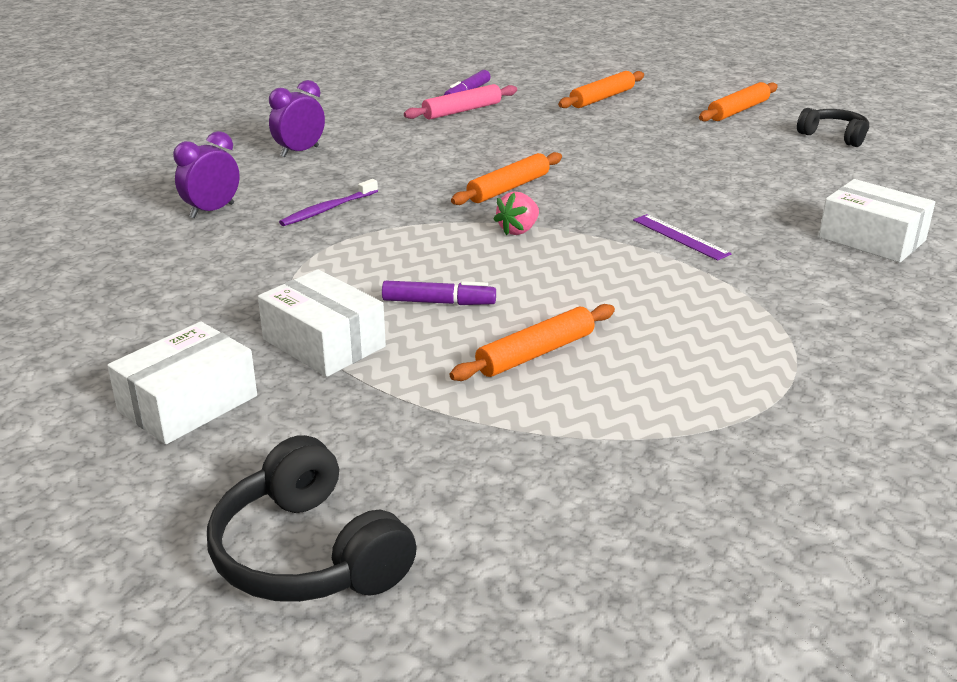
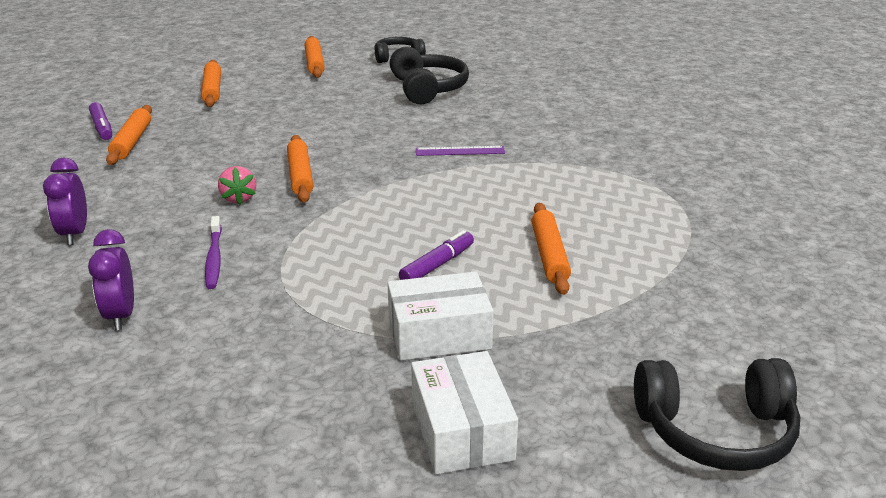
camera: 55 degrees left, 0 degrees up
pink rolling pin [404,84,517,120] -> orange rolling pin [106,105,152,165]
pink strawberry [493,192,539,236] -> pink strawberry moved to [218,166,256,205]
white box [819,179,935,263] -> none
none -> black headphones [390,46,469,104]

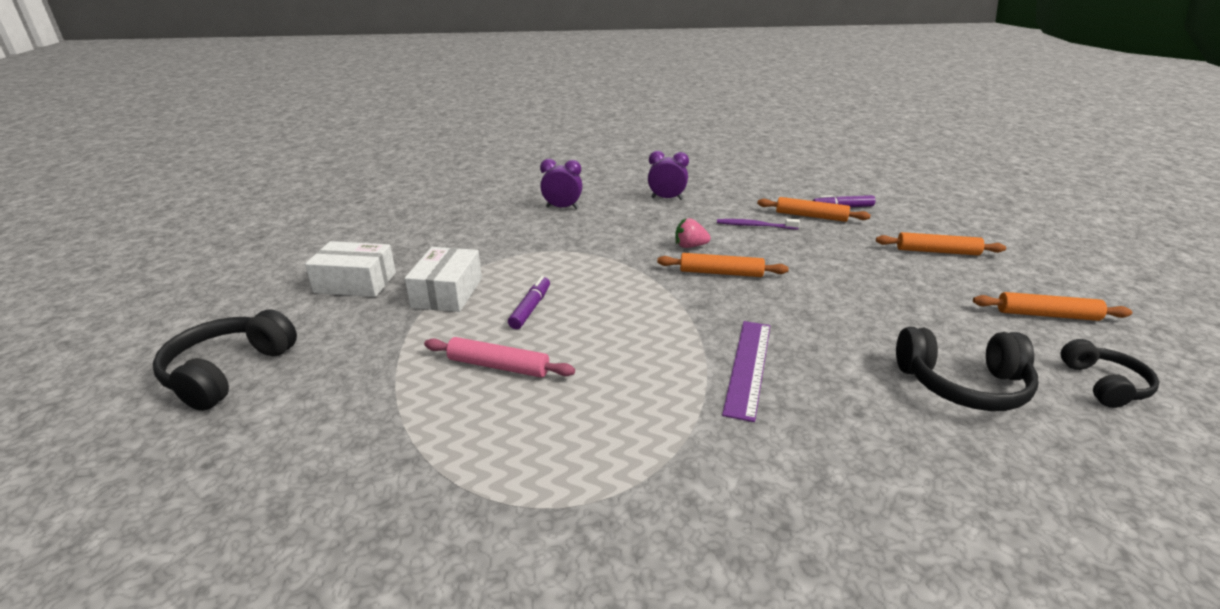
camera: 110 degrees right, 0 degrees up
purple toothbrush [205,216,222,289] -> purple toothbrush moved to [717,219,800,229]
purple marker [399,230,474,280] -> purple marker turned 135 degrees counterclockwise [508,276,550,329]
purple ruler [416,146,505,156] -> purple ruler [722,321,770,422], size x1.51
orange rolling pin [531,203,571,295] -> pink rolling pin [424,337,575,378]

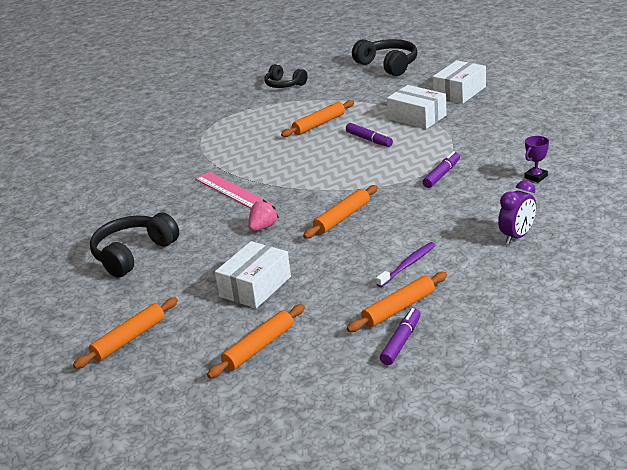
camera: 125 degrees right, 0 degrees up
pink rolling pin [424,337,575,378] -> orange rolling pin [281,100,354,137]
purple clock [540,159,582,209] -> purple trophy [524,136,549,183]
pink strawberry [675,218,711,248] -> pink strawberry moved to [248,200,279,231]
purple ruler [722,321,770,422] -> pink ruler [195,172,274,209]
black headphones [1061,339,1160,408] -> black headphones moved to [264,64,308,88]
none -> white box [215,241,291,308]
none -> purple marker [423,151,460,188]

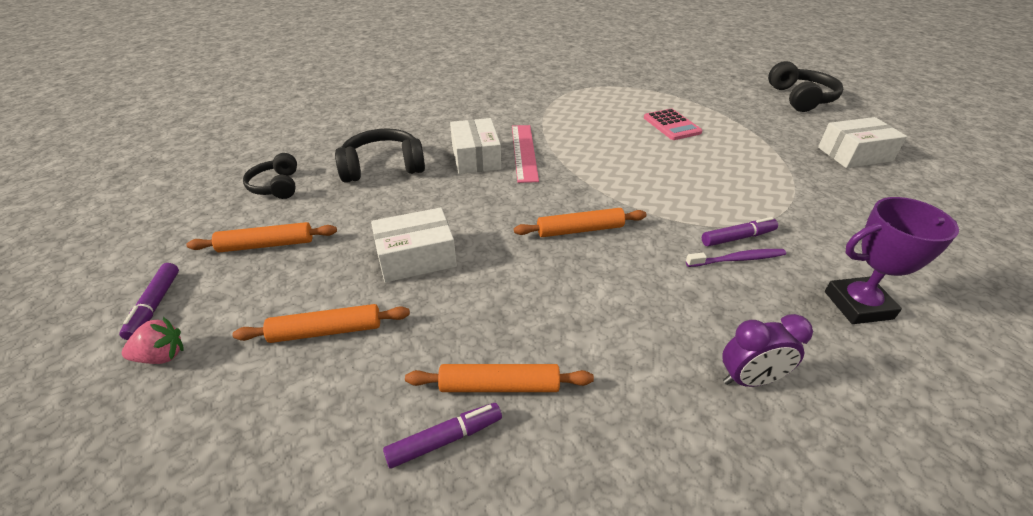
camera: 35 degrees right, 10 degrees up
pink strawberry [248,200,279,231] -> pink strawberry moved to [122,317,184,364]
black headphones [264,64,308,88] -> black headphones moved to [243,153,297,199]
orange rolling pin [281,100,354,137] -> pink calculator [644,109,702,140]
purple marker [346,123,393,147] -> purple marker moved to [119,263,179,340]
purple toothbrush [376,242,435,287] -> purple toothbrush moved to [686,249,786,267]
white box [387,85,447,129] -> white box moved to [450,118,501,174]
purple trophy [524,136,549,183] -> purple trophy [825,197,959,324], size x1.87

